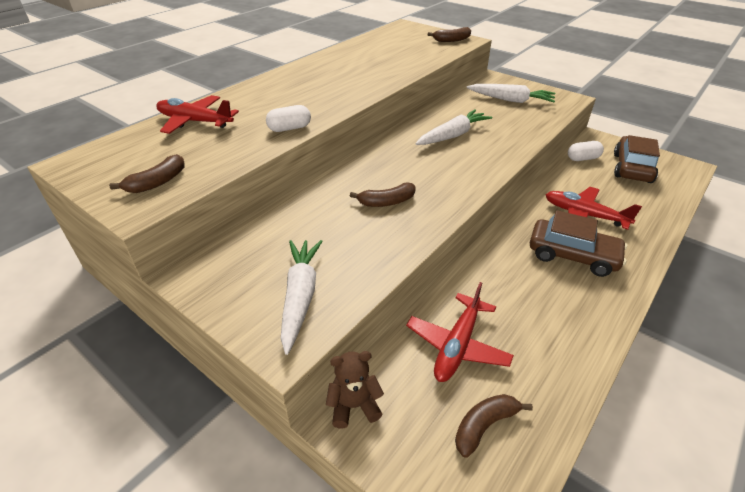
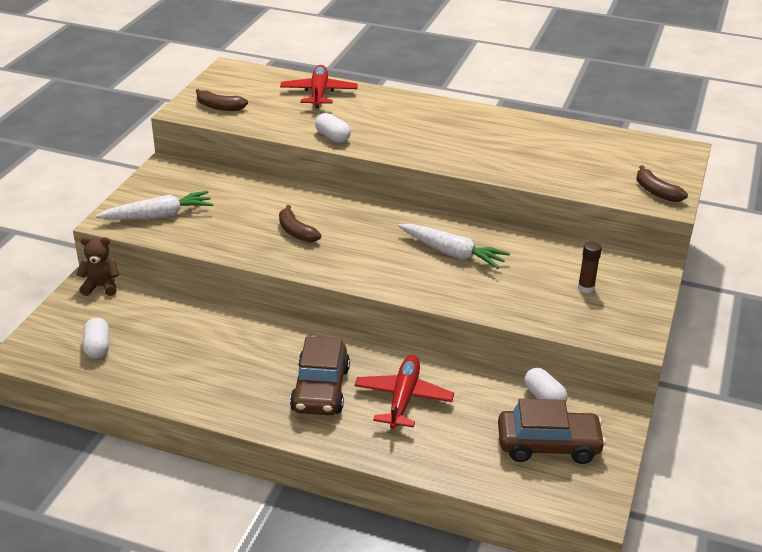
camera: 70 degrees right, 5 degrees down
brown teddy bear [326,351,384,429] -> brown teddy bear turned 60 degrees counterclockwise [76,237,119,296]
red plane [406,282,514,382] -> none
brown banana [455,394,533,458] -> white capsule [83,318,109,358]
white carrot [467,84,555,103] -> brown glue stick [578,241,602,293]

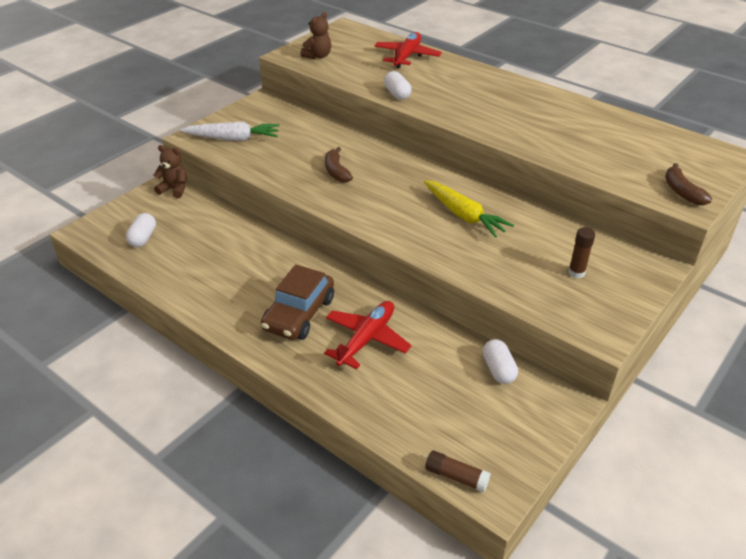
camera: 20 degrees right, 5 degrees up
brown banana [196,89,248,111] -> brown teddy bear [300,12,331,59]
white carrot [398,224,510,269] -> yellow carrot [424,180,514,238]
brown car [498,399,606,464] -> none
none -> brown glue stick [425,450,490,493]

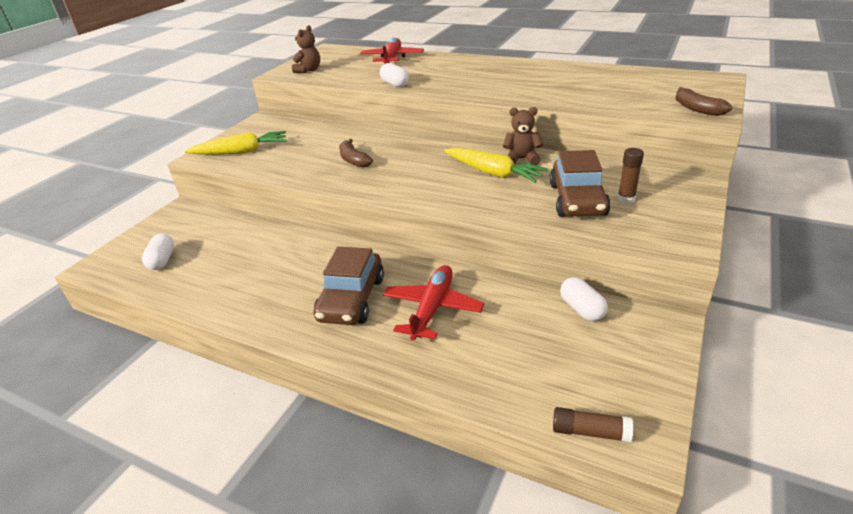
camera: 10 degrees left, 5 degrees down
brown teddy bear [153,145,187,198] -> brown teddy bear moved to [503,107,543,165]
white carrot [180,122,280,141] -> yellow carrot [185,131,287,155]
none -> brown car [550,150,611,217]

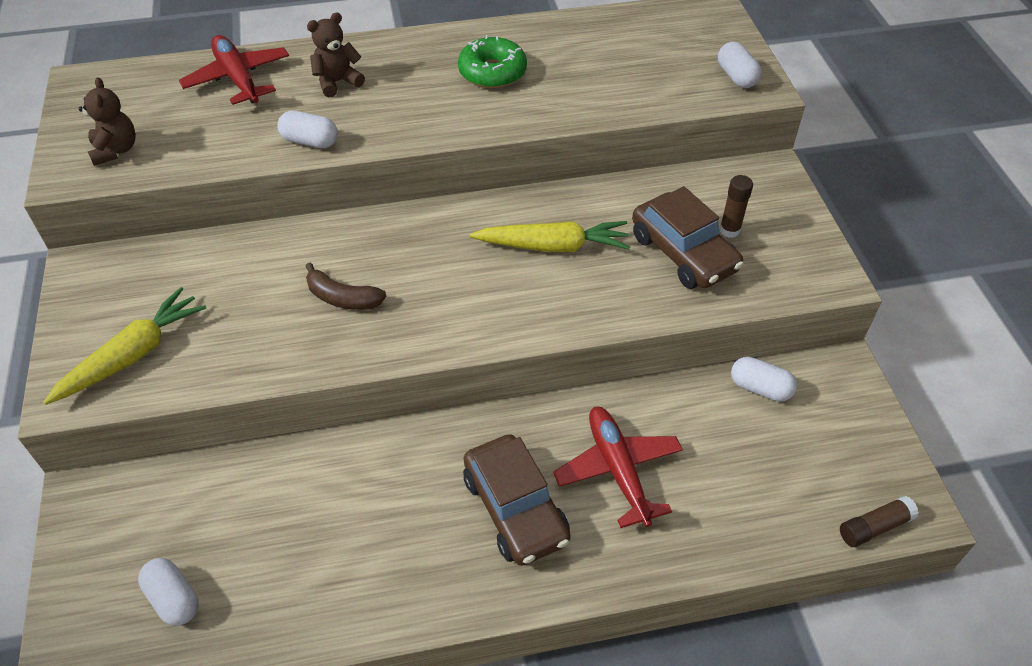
camera: 40 degrees left, 15 degrees up
brown teddy bear [503,107,543,165] -> brown teddy bear moved to [307,12,365,97]
brown banana [676,87,732,116] -> white capsule [718,42,762,88]
none -> green donut [458,35,527,89]

